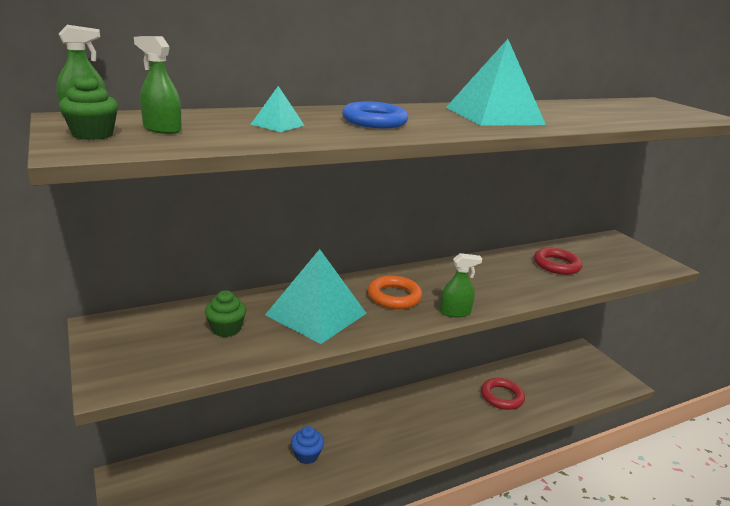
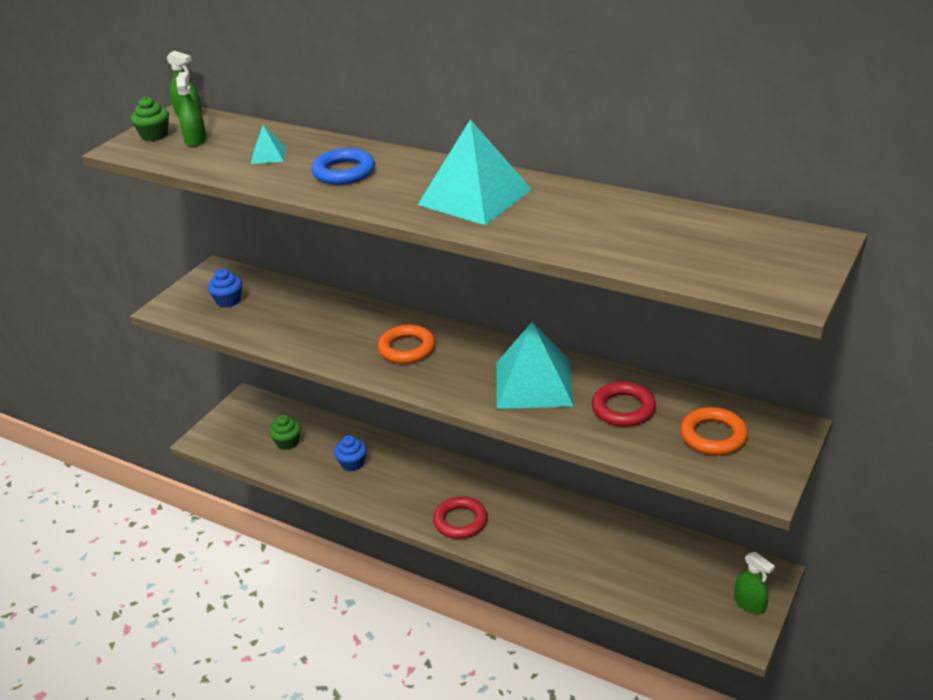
camera: 60 degrees right, 10 degrees up
green cupcake [205,290,247,337] -> green cupcake moved to [269,415,301,450]
turquoise pyramid [265,249,367,344] -> turquoise pyramid moved to [496,322,574,409]
green spray bottle [440,253,482,318] -> green spray bottle moved to [734,552,775,614]
red ring [481,378,525,410] -> red ring moved to [433,496,488,539]
none -> blue cupcake [208,269,242,308]
none -> orange ring [680,407,748,455]

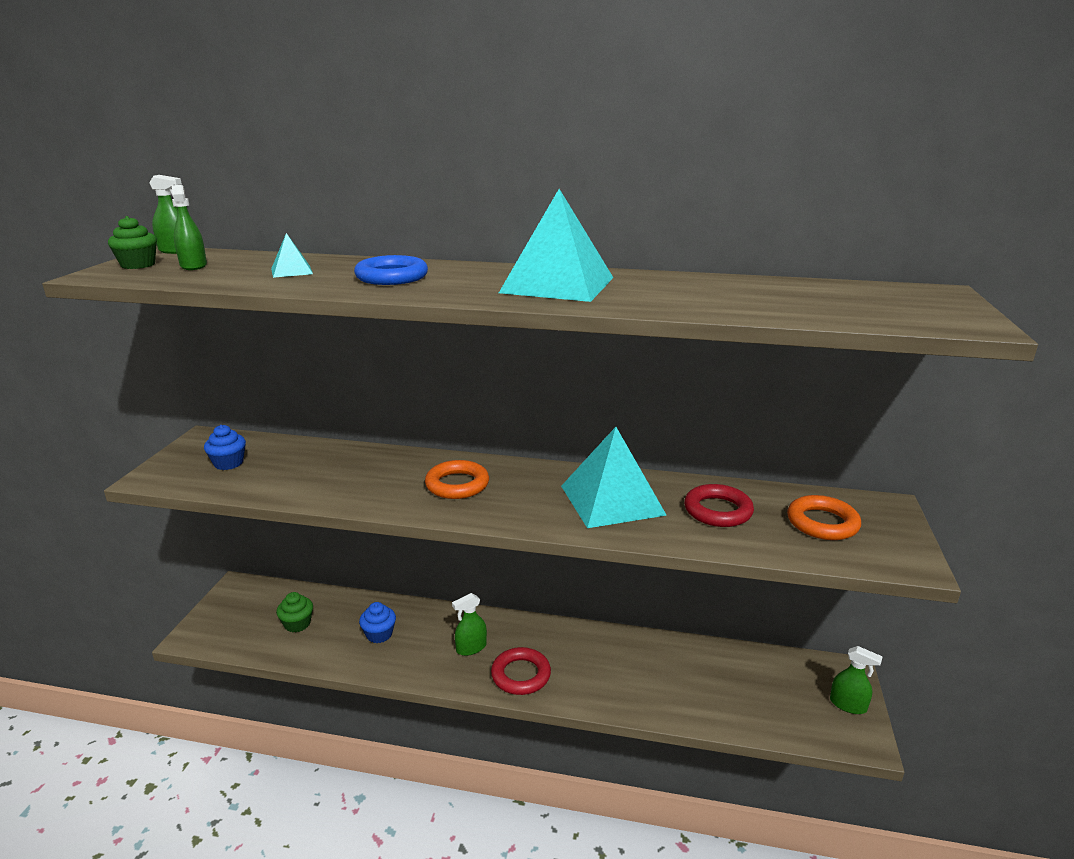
camera: 20 degrees left, 10 degrees down
none -> green spray bottle [452,593,487,656]

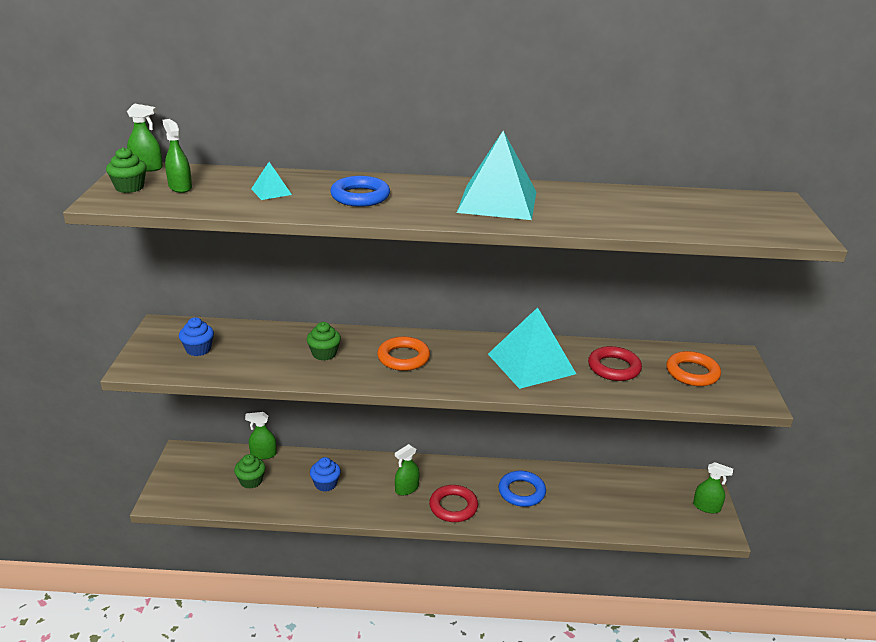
camera: 10 degrees left, 5 degrees up
none -> green spray bottle [245,412,277,460]
none -> green cupcake [307,322,341,361]
none -> blue ring [499,471,546,507]

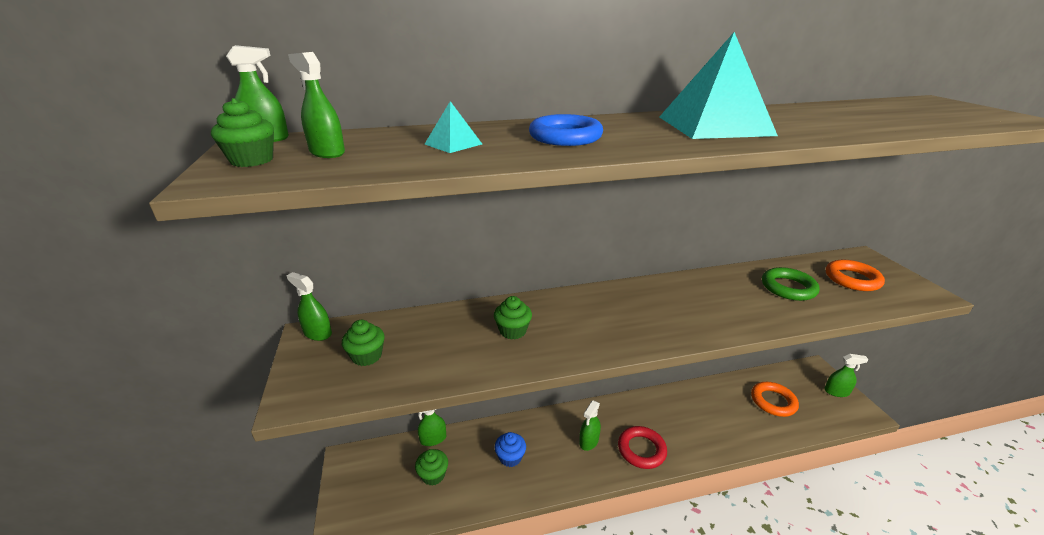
camera: 15 degrees left, 0 degrees up
blue cupcake [179,317,214,356] -> green cupcake [342,320,385,366]
orange ring [377,336,430,371] -> orange ring moved to [751,382,799,417]
turquoise pyramid [488,307,576,389] -> none
blue ring [499,471,546,507] -> none
red ring [588,346,642,381] -> green ring [762,267,820,301]
none -> green spray bottle [286,272,332,341]

